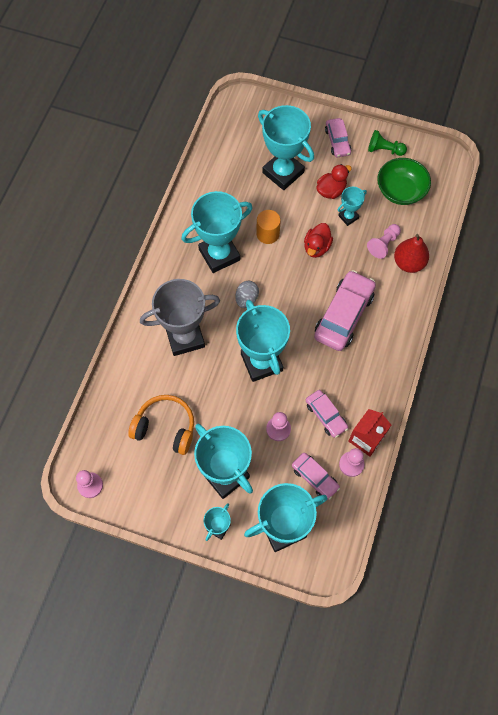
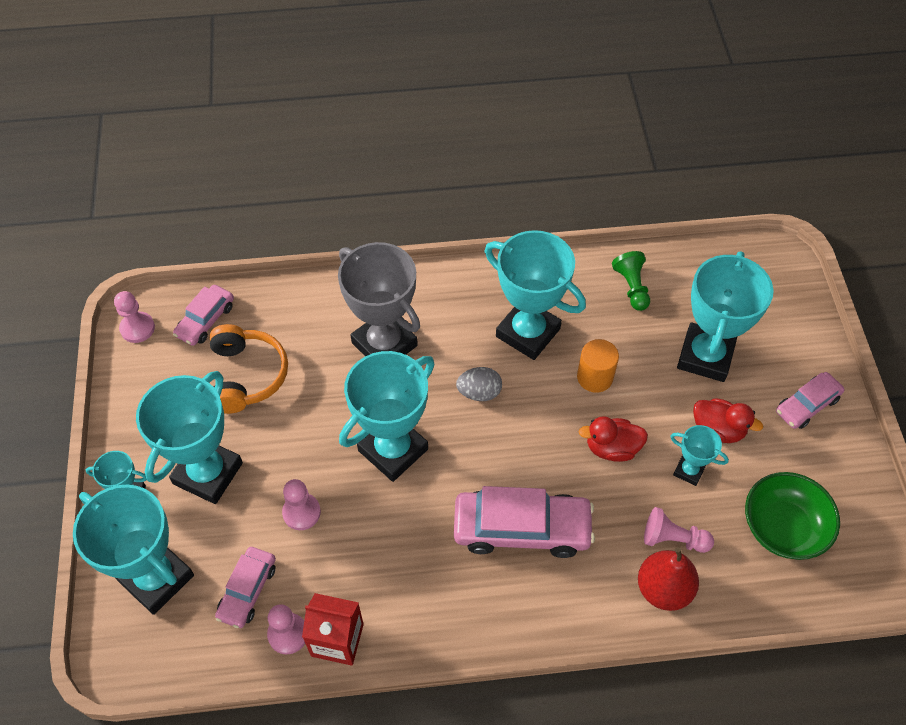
camera: 65 degrees right, 10 degrees down
pink car [306,390,348,438] -> pink car moved to [173,285,234,346]
green pawn [368,130,407,156] -> green pawn moved to [612,251,650,311]

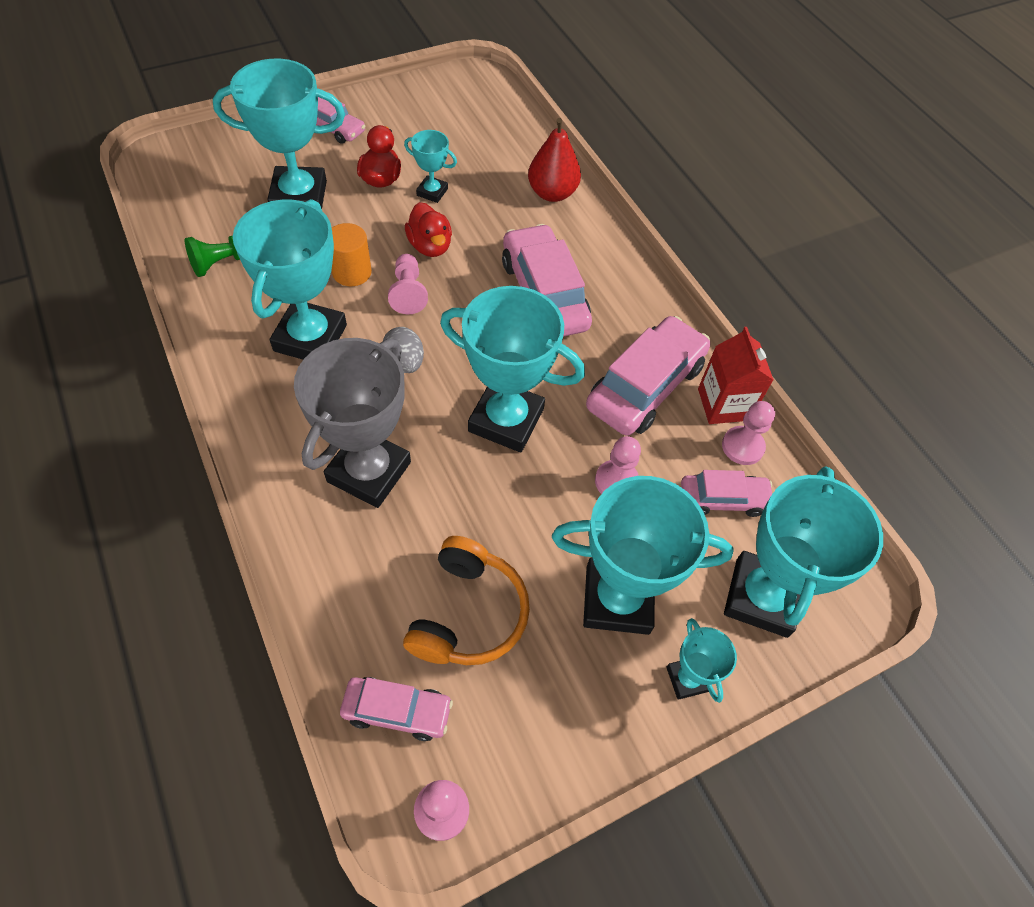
camera: 115 degrees left, 0 degrees up
orange headphones [210,324,288,414] -> orange headphones turned 135 degrees clockwise [403,536,530,665]
pink pawn [644,507,714,553] -> pink pawn moved to [388,254,428,314]
turquoise trophy [670,425,729,486] -> turquoise trophy turned 75 degrees counterclockwise [404,130,457,203]
green bowl [745,472,840,560] -> none
none -> pink car [586,316,710,436]

